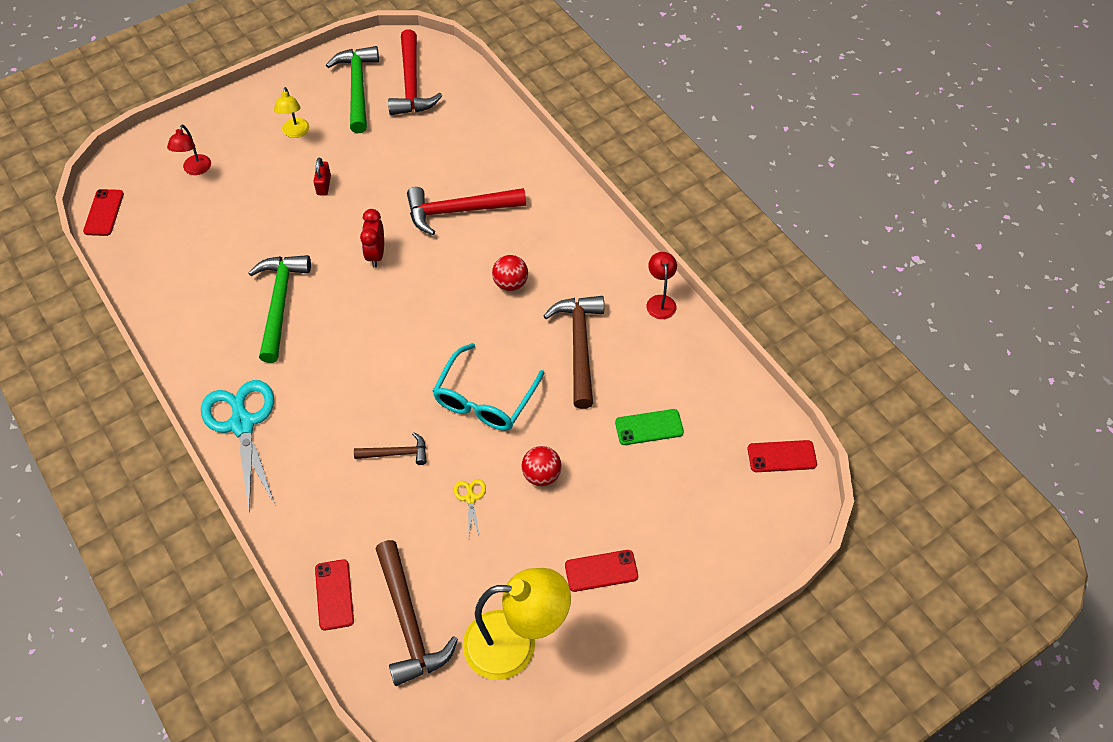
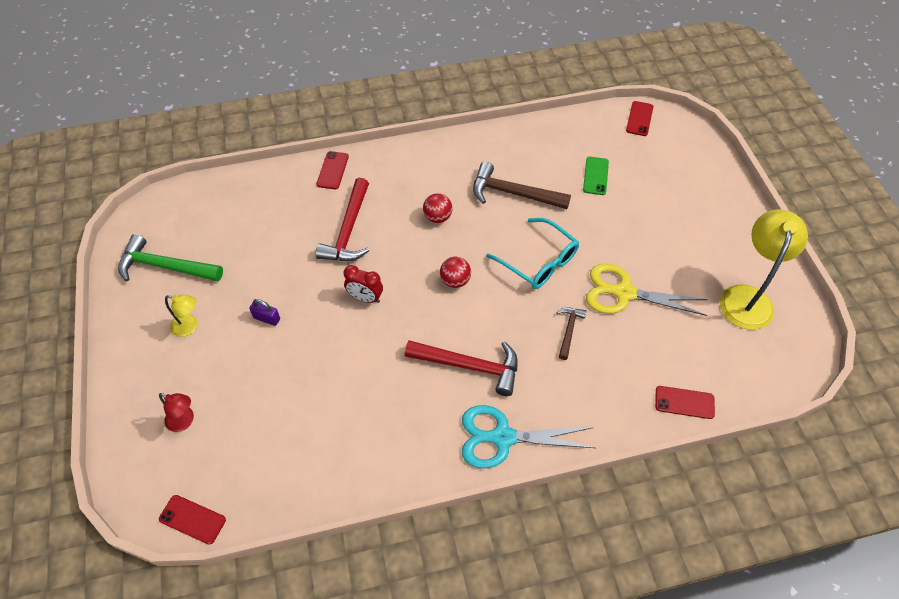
camera: 70 degrees left, 0 degrees up
green hammer [248,255,311,363] -> none
red padlock [313,158,331,195] -> purple padlock [249,299,280,326]
brown hammer [376,540,458,686] -> none
red hammer [388,29,442,115] -> red hammer moved to [405,340,518,396]
yellow scissors [454,479,486,537] -> yellow scissors [586,263,708,316], size x2.35
red ball [522,446,562,486] -> red ball moved to [440,257,471,288]
red phone [565,550,638,592] -> red phone moved to [317,151,349,189]
red lamp [646,252,677,319] -> none

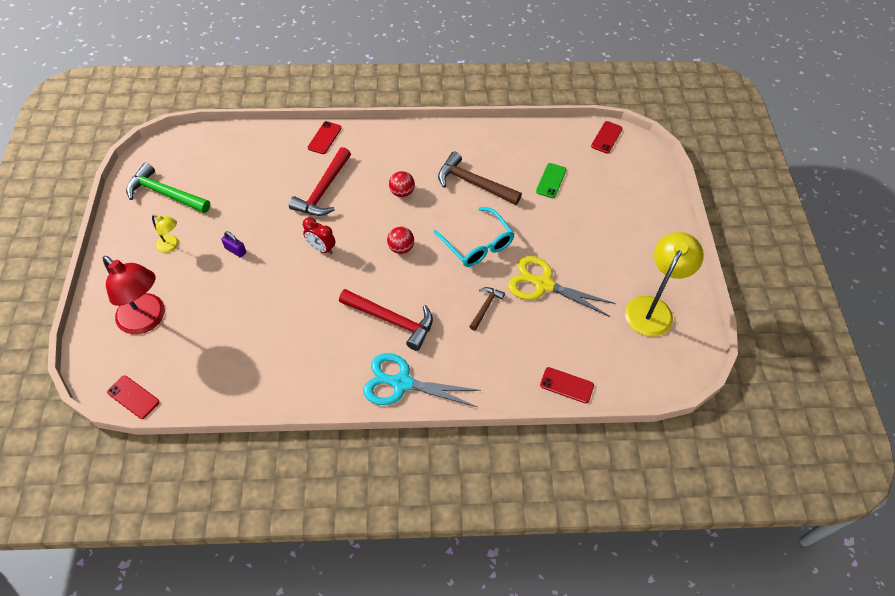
camera: 10 degrees right, 0 degrees up
red lamp [159,393,194,432] -> red lamp [103,256,165,334], size x2.02

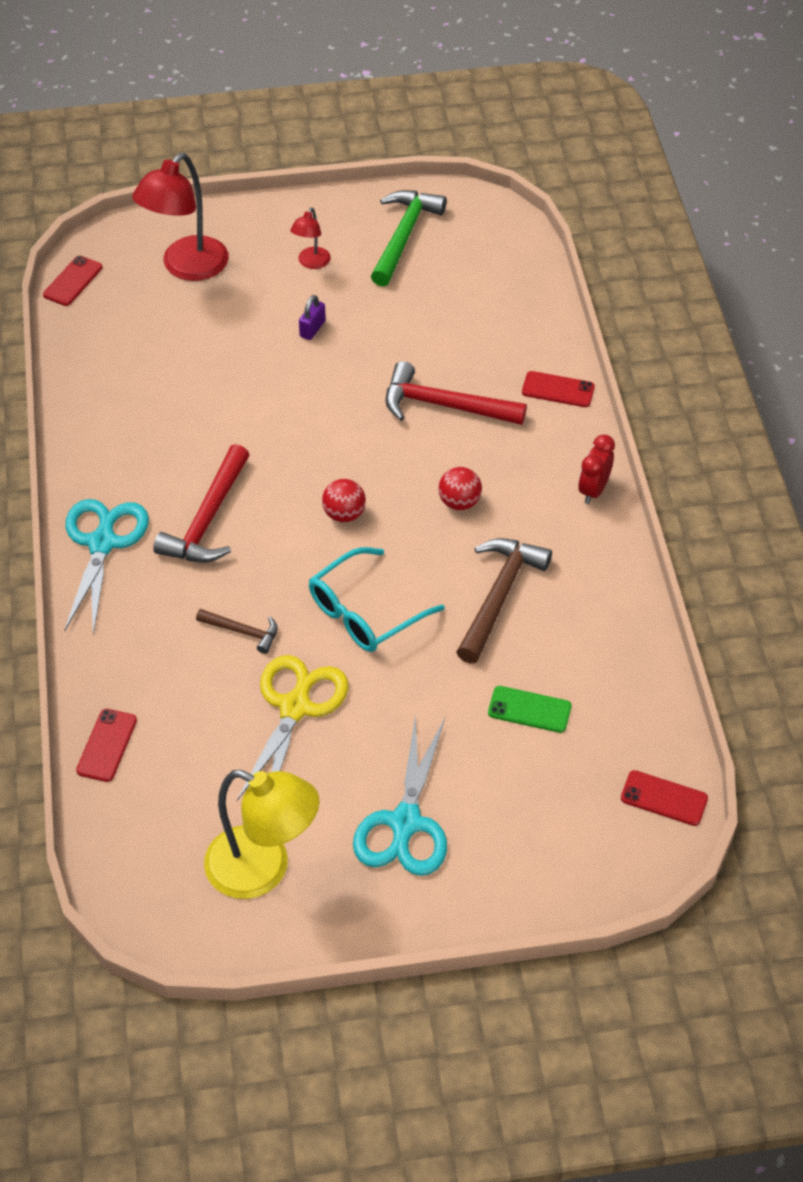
camera: 85 degrees right, 5 degrees down
yellow lamp [152,215,179,253] -> red lamp [291,207,331,269]
red clock [303,217,335,255] -> red clock moved to [578,434,615,504]
none -> turquoise scissors [353,714,447,876]

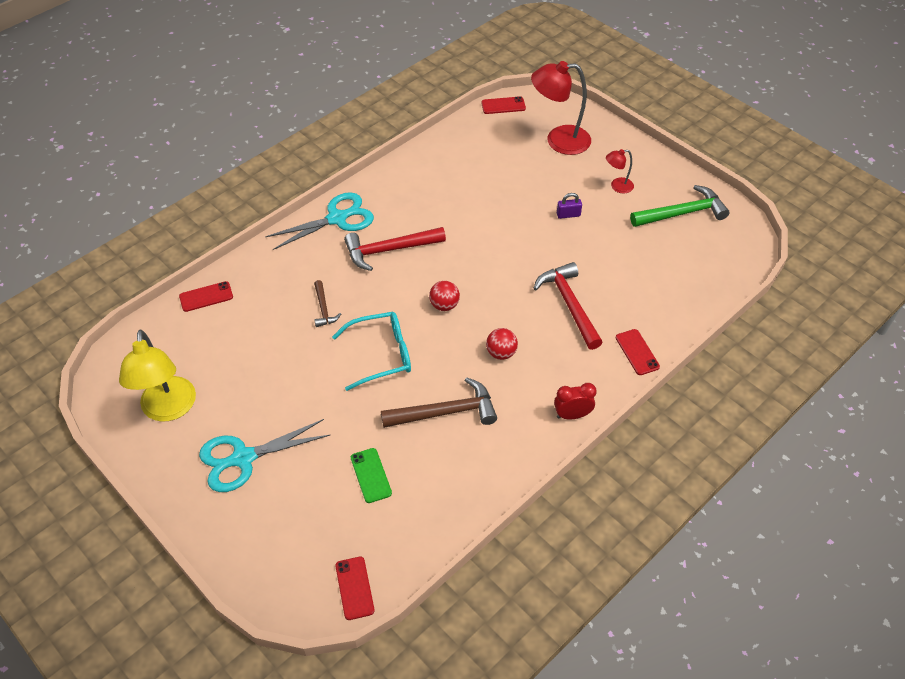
camera: 55 degrees right, 0 degrees up
yellow scissors [237,655,348,801] -> none
turquoise glasses [309,547,445,652] -> turquoise glasses turned 150 degrees clockwise [332,312,411,391]

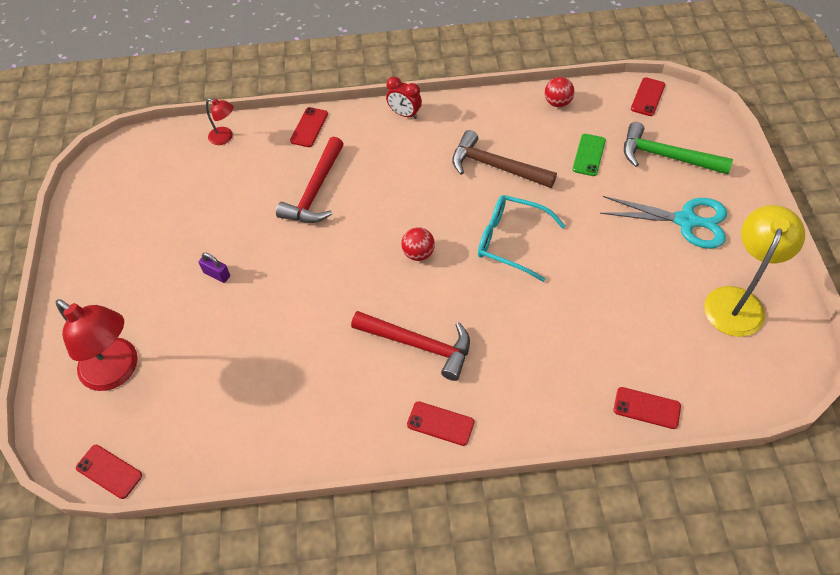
camera: 140 degrees left, 5 degrees up
turquoise scissors [265,192,374,250] -> red phone [407,401,474,446]
brown hammer [314,280,341,327] -> none
red ball [486,328,518,360] -> red ball moved to [545,77,575,107]
red lamp [606,149,634,194] -> red lamp moved to [206,99,234,145]
green hammer [630,185,730,227] -> green hammer moved to [624,122,733,174]

